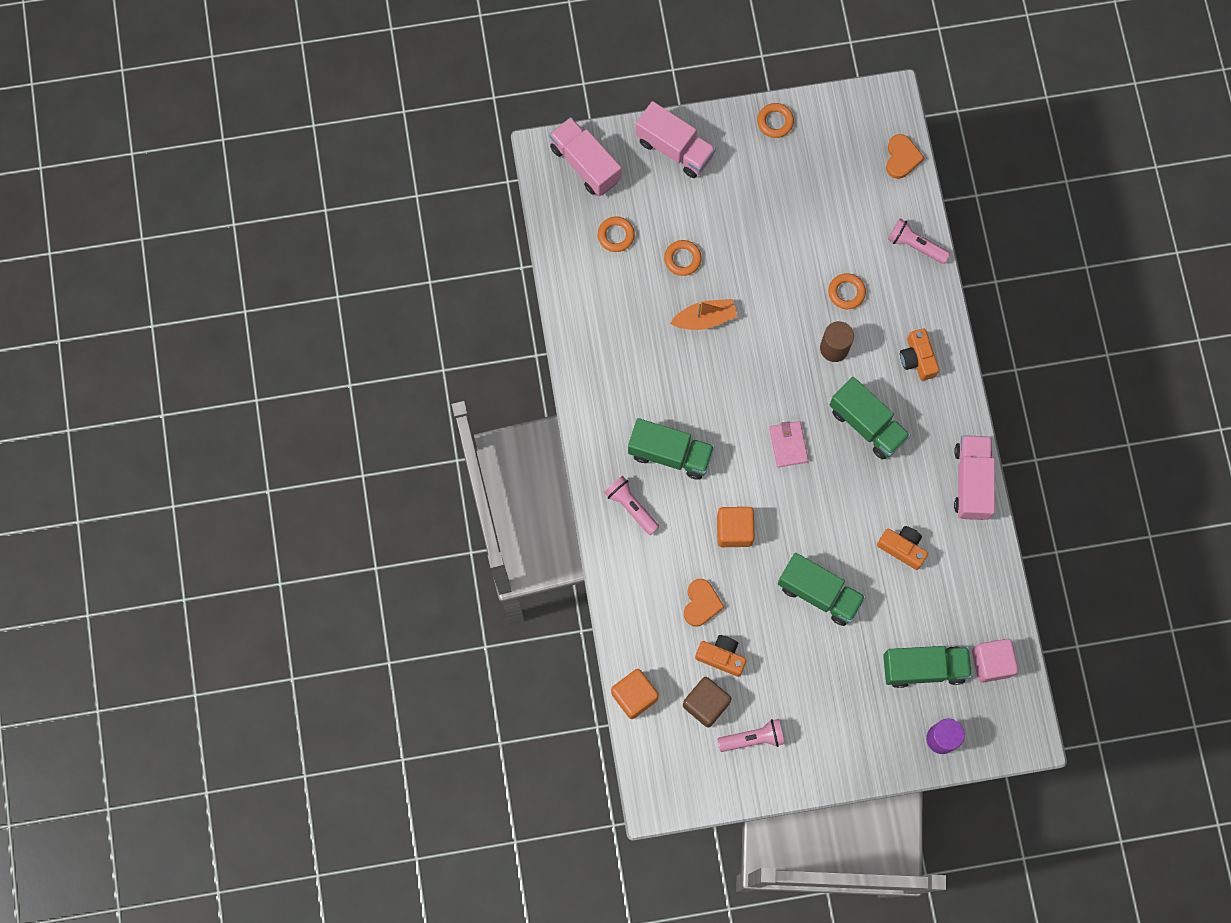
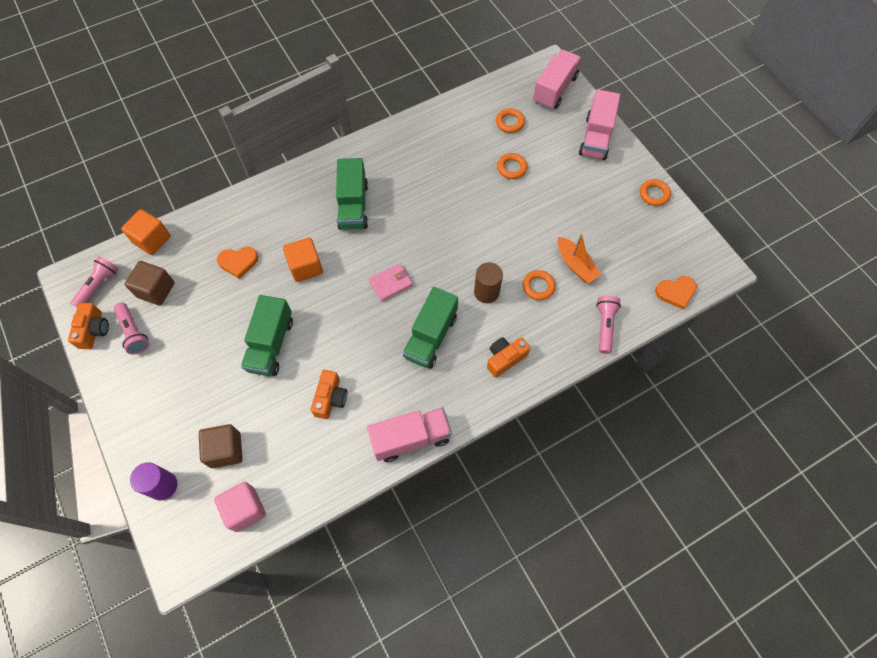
camera: 70 degrees right, 10 degrees down
pink flashlight [604,476,659,535] -> pink flashlight moved to [70,256,119,307]
orange boat [670,299,738,330] -> orange boat moved to [558,234,601,283]
orange camera [695,635,746,677] -> orange camera moved to [68,303,109,349]
green truck [883,646,972,688] -> brown cube [199,424,243,468]

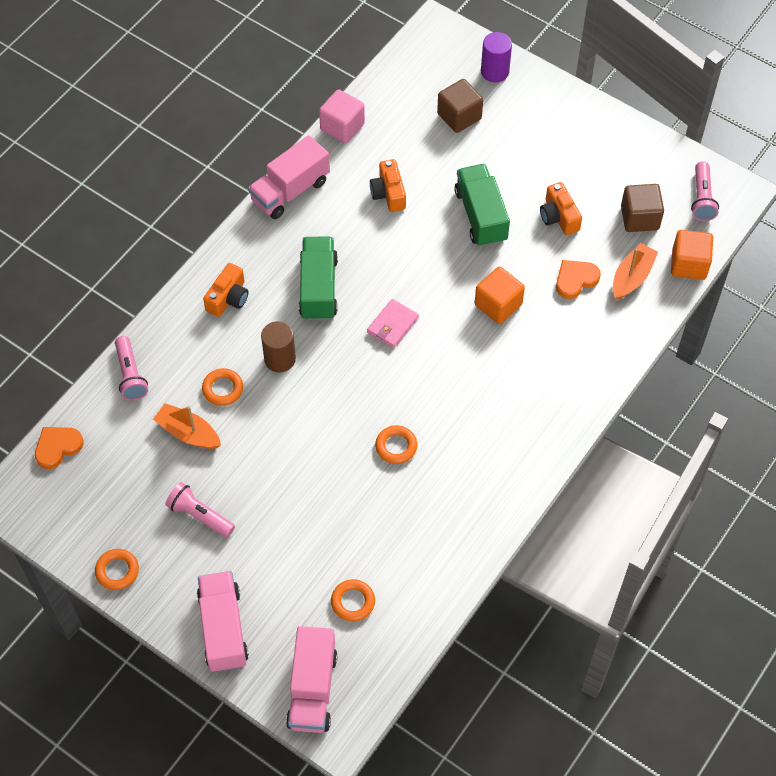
camera: 155 degrees right, 5 degrees down
orange camera [68,303,109,349] -> orange camera moved to [540,182,582,235]
pink flashlight [114,303,149,355] -> pink flashlight moved to [165,482,235,538]
pink cube [214,482,266,532] -> pink cube moved to [319,89,365,143]
green truck [336,158,368,230] -> none
orange ring [497,153,528,179] -> orange ring moved to [375,425,417,464]
none -> orange boat [613,243,658,300]

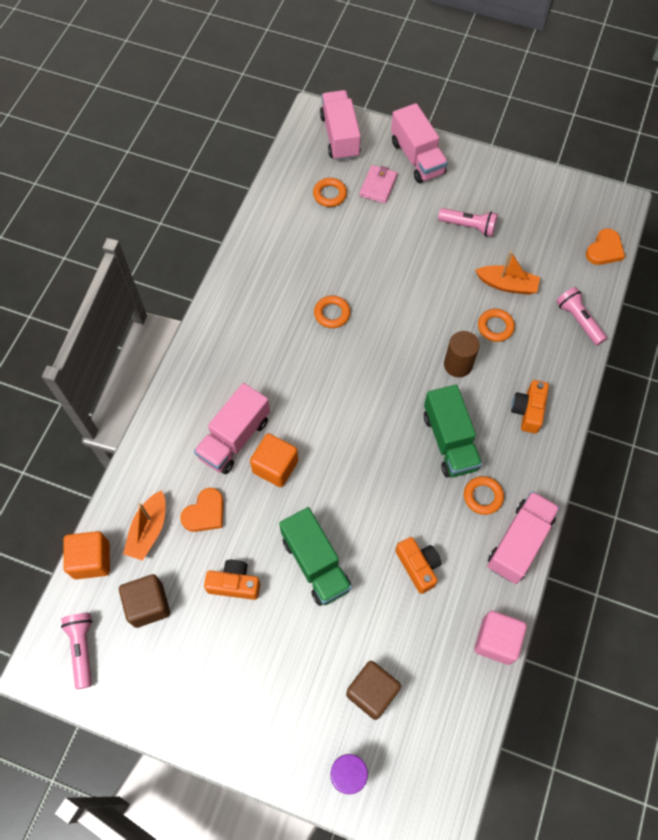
camera: 165 degrees right, 5 degrees up
orange ring [95,549,139,590] -> orange ring moved to [464,476,504,515]
pink wallet [367,299,419,348] -> pink wallet moved to [359,165,397,204]
orange camera [540,182,582,235] -> orange camera turned 45 degrees counterclockwise [204,560,260,600]
none -> pink truck [194,383,270,474]

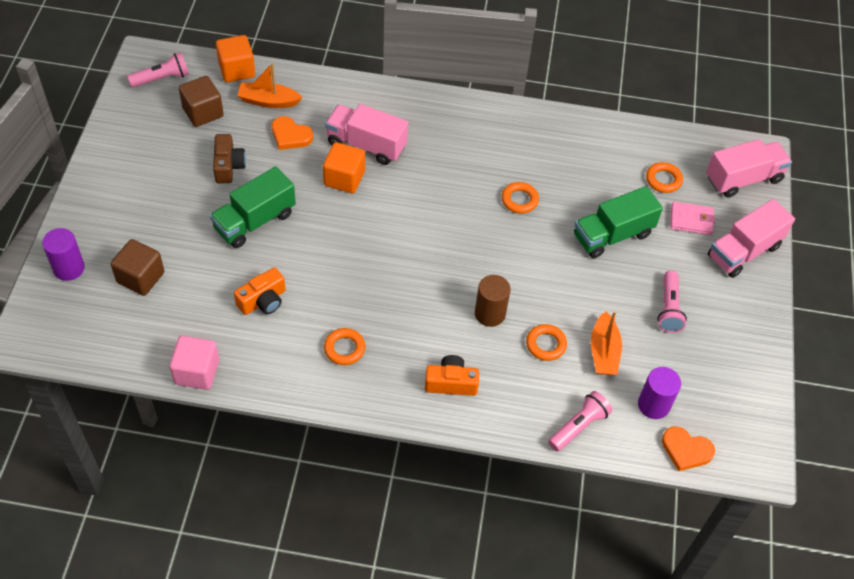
camera: 75 degrees right, 10 degrees down
orange camera [204,560,260,600] -> brown camera [213,134,246,183]
green truck [424,384,482,478] -> green truck moved to [574,186,663,258]
pink truck [487,491,560,584] -> none
none -> purple cylinder [638,367,681,419]

